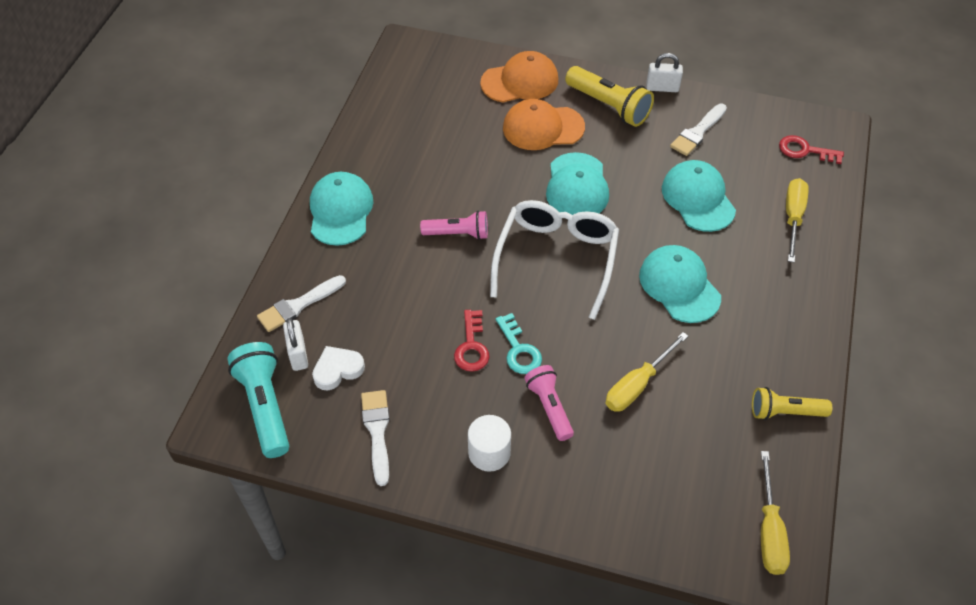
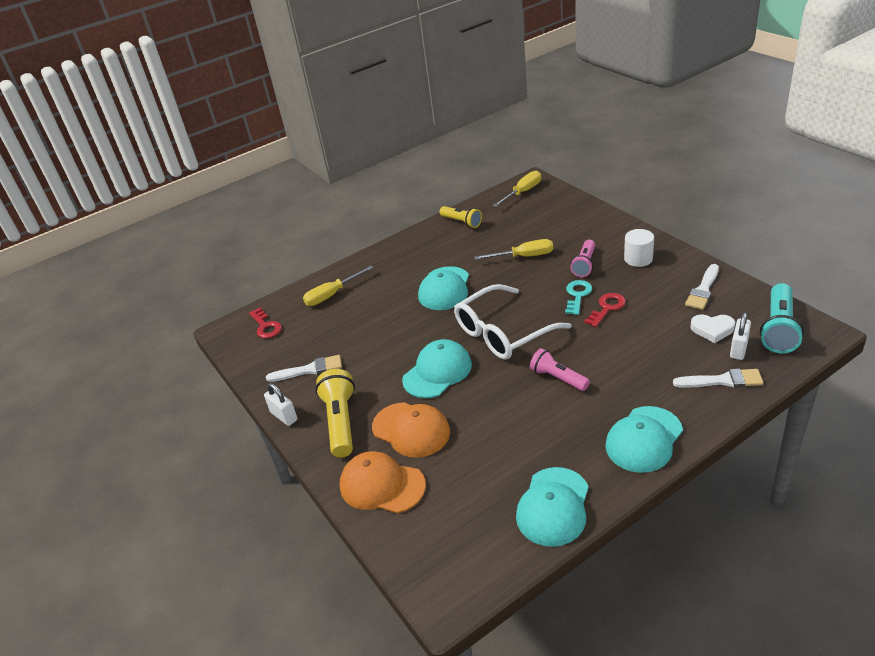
camera: 135 degrees left, 15 degrees down
turquoise cap [662,160,736,232] -> turquoise cap moved to [516,467,589,547]

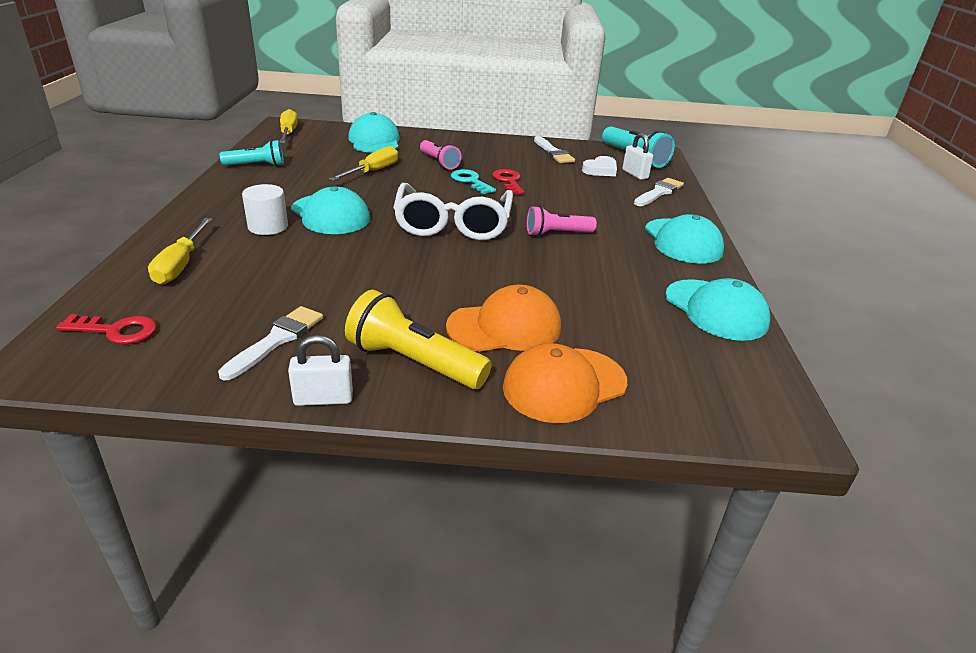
camera: 60 degrees left, 5 degrees down
turquoise cap [402,339,472,398] -> turquoise cap moved to [348,112,400,153]
yellow flashlight [439,206,482,228] -> turquoise flashlight [220,140,284,166]
white cylinder [624,229,654,267] -> white cylinder moved to [242,184,288,235]

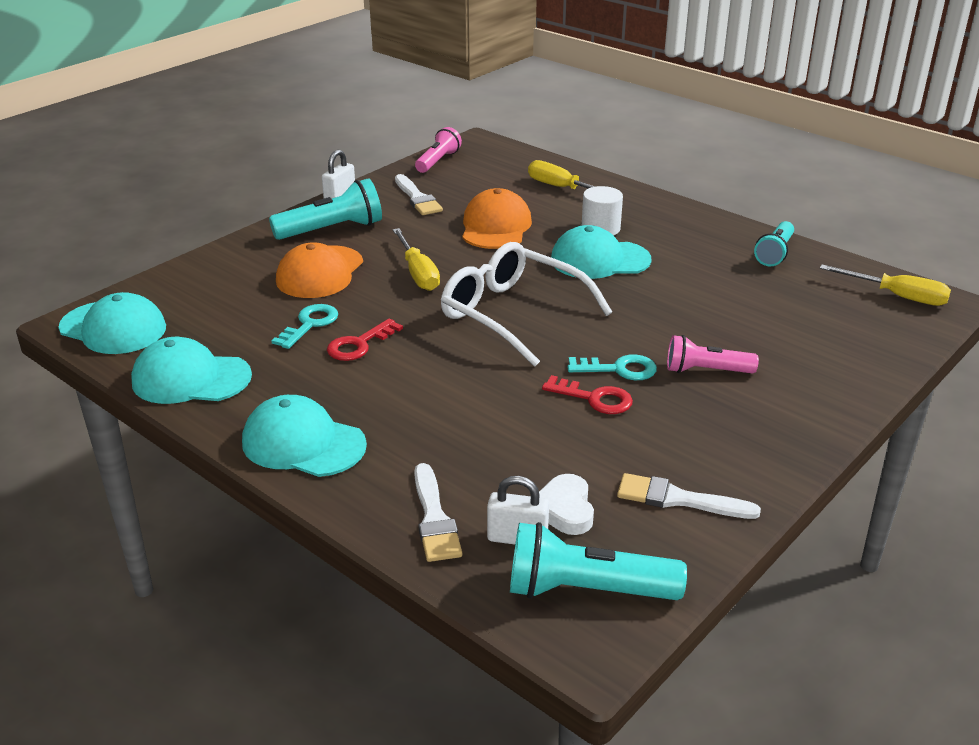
camera: 130 degrees right, 0 degrees up
red key [56,314,157,344] -> red key moved to [327,318,403,361]
yellow screwdriver [329,146,398,181] -> yellow screwdriver moved to [393,228,440,291]
yellow flashlight [345,290,492,389] -> turquoise flashlight [269,178,382,240]
turquoise cap [348,112,400,153] -> turquoise cap moved to [58,292,166,354]
orange cap [503,343,627,423] -> orange cap moved to [462,188,532,249]
pink flashlight [527,206,597,236] -> pink flashlight moved to [415,127,462,173]
none -> turquoise key [271,304,338,349]

